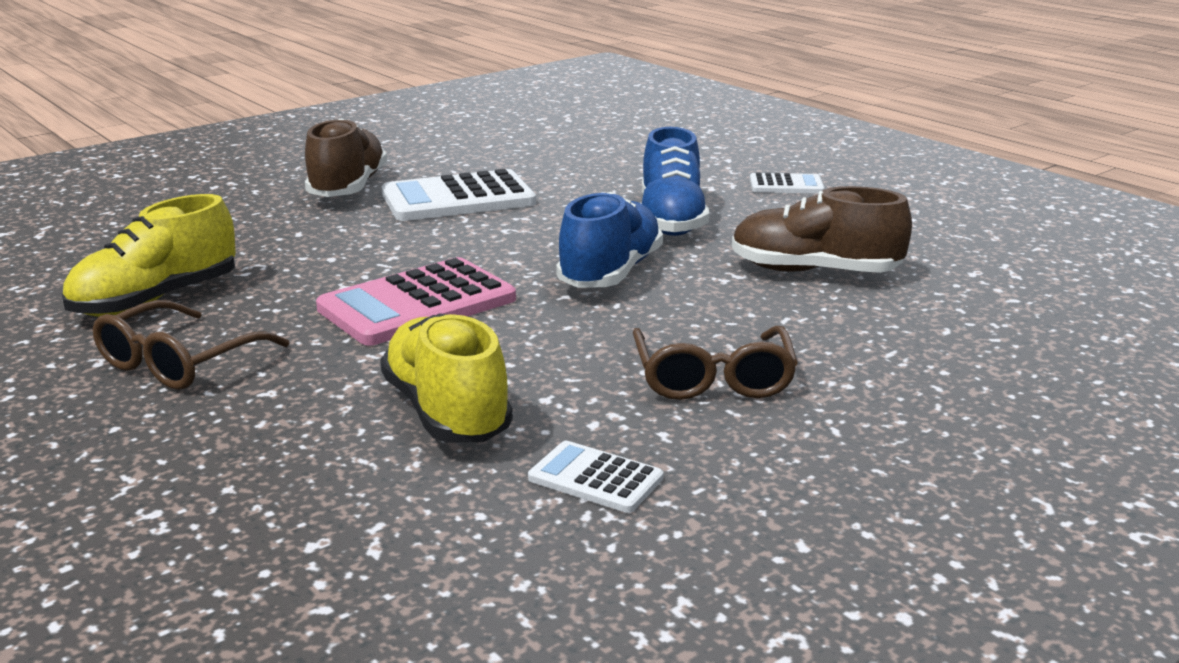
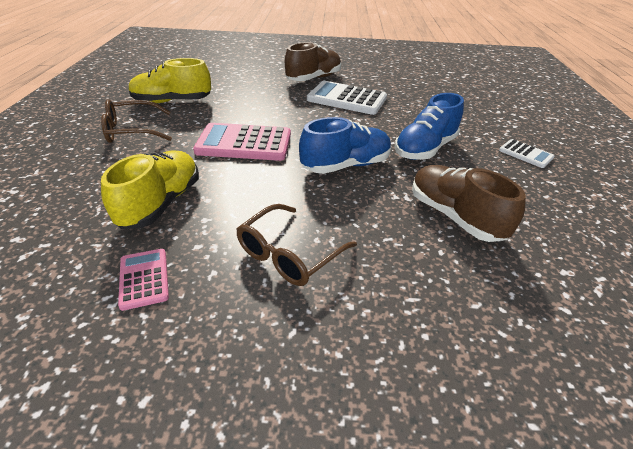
camera: 40 degrees right, 15 degrees up
white calculator [528,441,664,513] -> pink calculator [118,249,169,311]

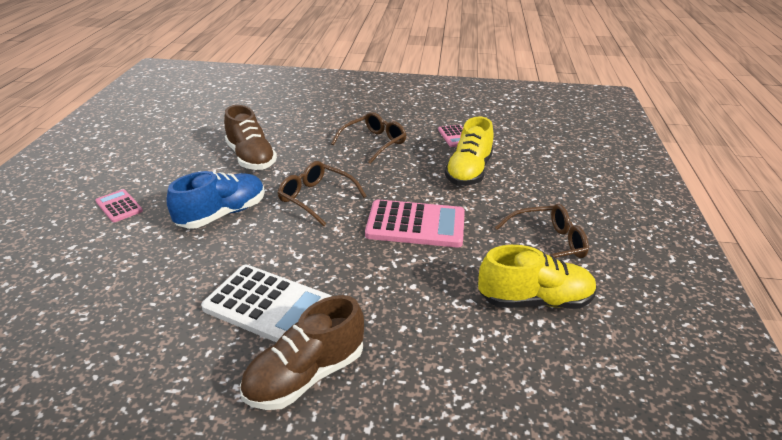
camera: 175 degrees left, 5 degrees down
blue shoe [299,117,392,174] -> brown glasses [277,161,367,226]
white calculator [499,139,555,168] -> pink calculator [96,189,143,222]

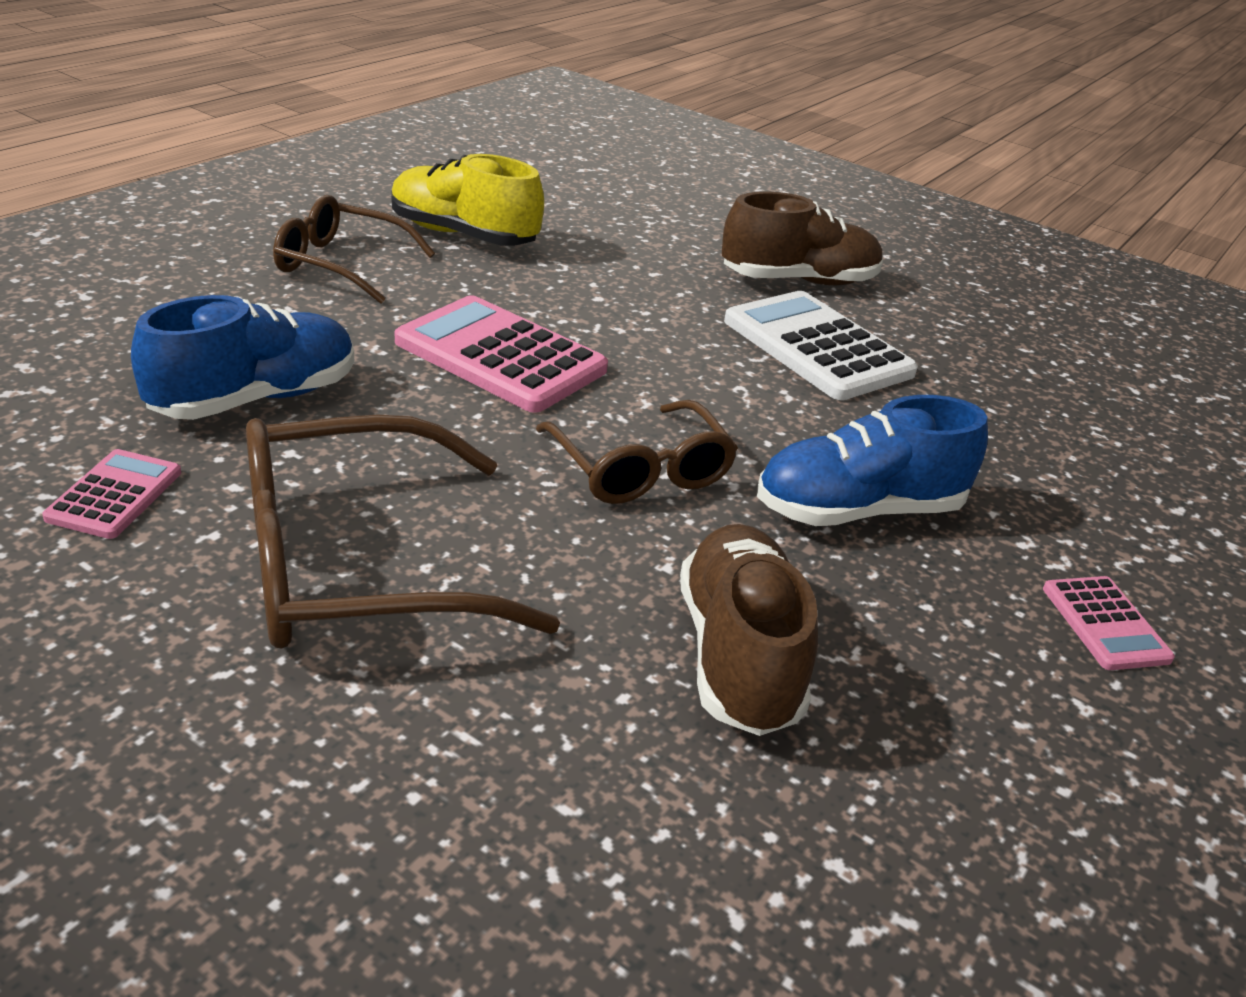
camera: 155 degrees left, 0 degrees up
brown glasses [331,112,406,164] -> brown glasses [246,415,560,649], size x1.58
yellow shoe [444,116,494,186] -> blue shoe [131,295,354,420]

